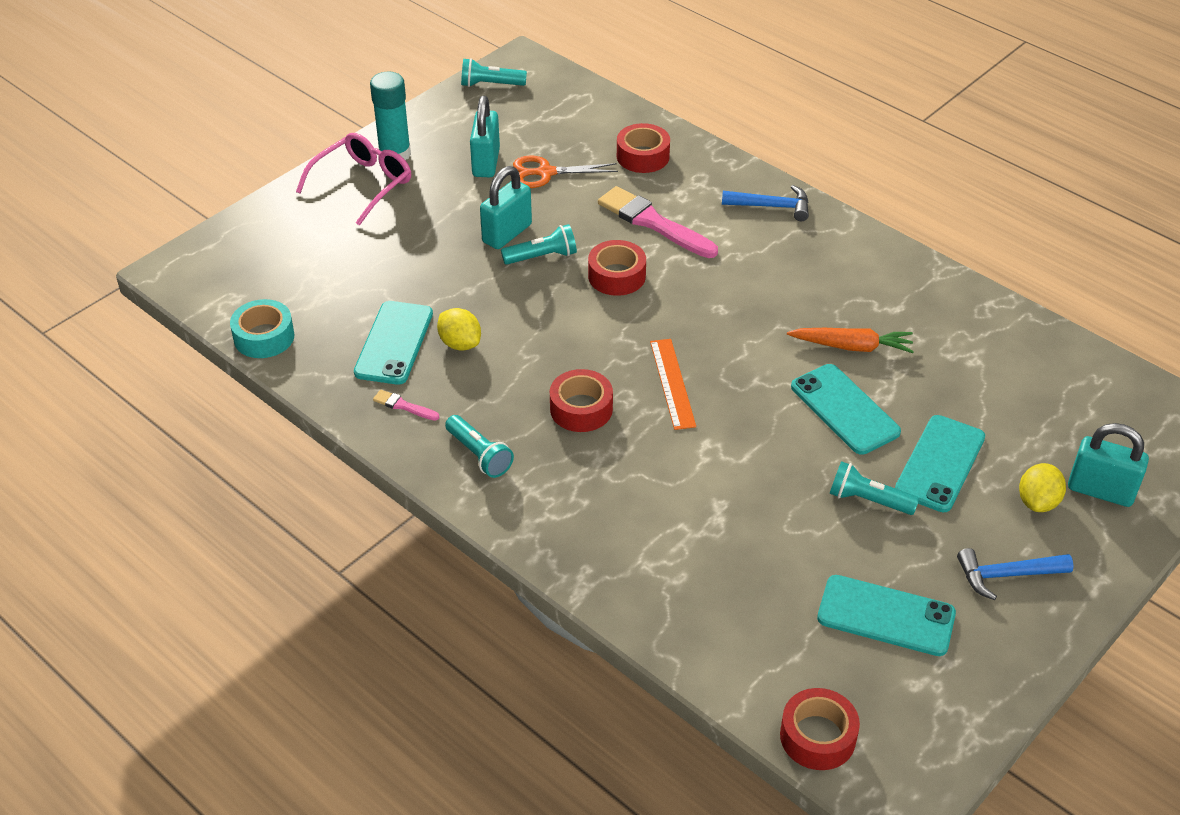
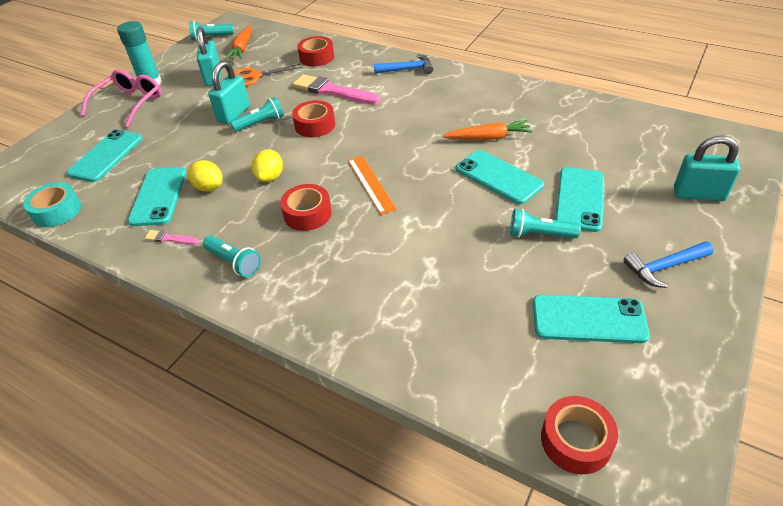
camera: 10 degrees left, 0 degrees up
yellow lemon [1019,463,1066,512] -> yellow lemon moved to [251,149,283,182]
none -> turquoise phone [67,130,143,182]
none -> orange carrot [225,25,252,59]

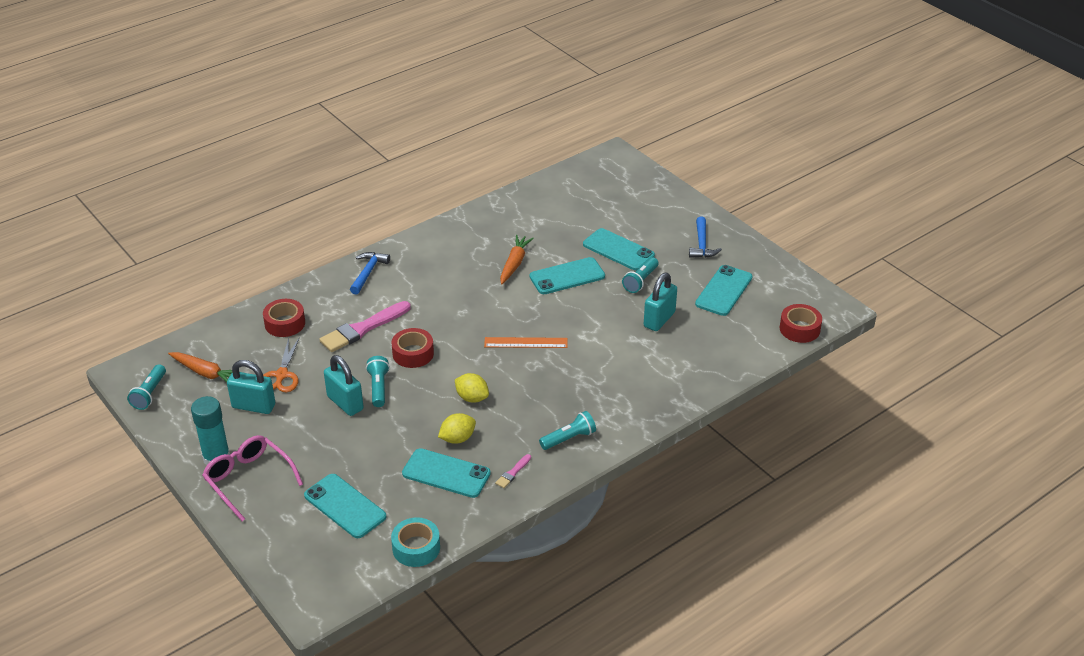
camera: 70 degrees left, 5 degrees down
red tape [280,184,332,231] -> none
turquoise padlock [674,135,741,201] -> turquoise padlock moved to [644,273,677,331]

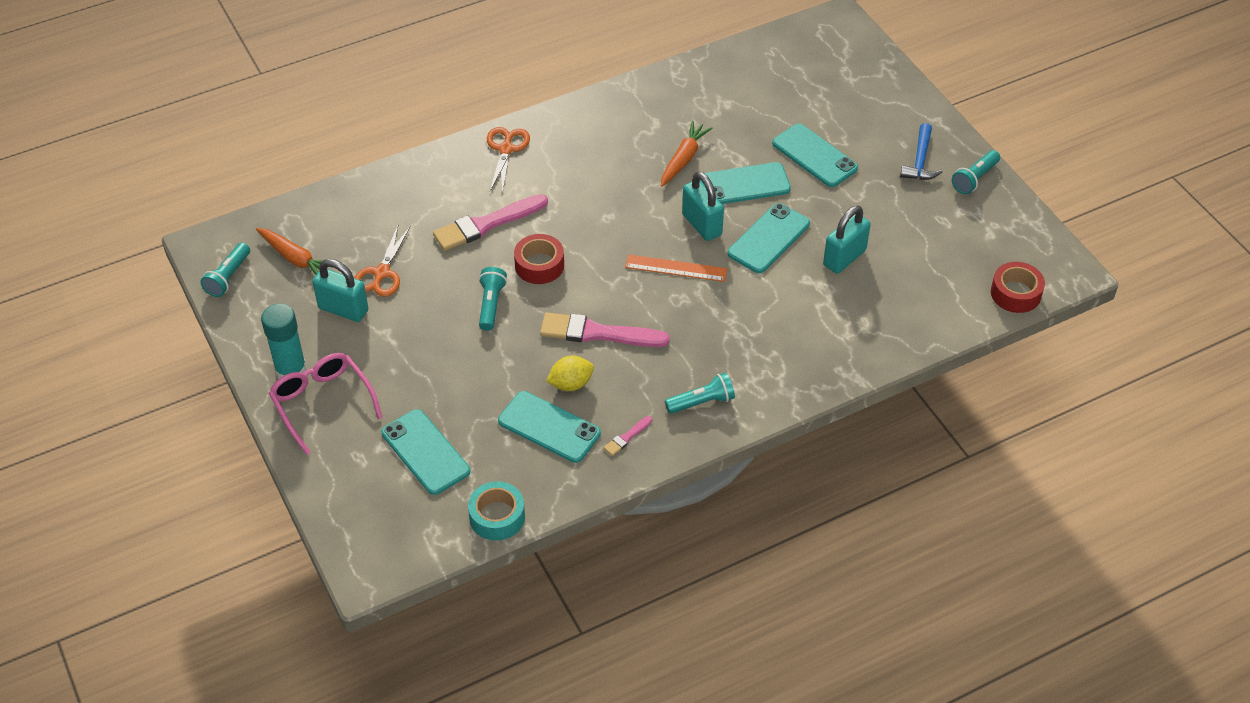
camera: 10 degrees right, 10 degrees up
red tape [263,299,305,337] -> none
turquoise padlock [324,355,364,416] -> turquoise padlock moved to [682,171,724,241]
blue hammer [350,252,390,295] -> orange scissors [487,127,530,193]
yellow lemon [455,373,489,403] -> pink brush [540,313,670,347]
turquoise flashlight [622,257,658,293] -> turquoise flashlight moved to [952,150,1000,194]
turquoise phone [695,265,752,316] -> turquoise phone moved to [728,203,810,273]

